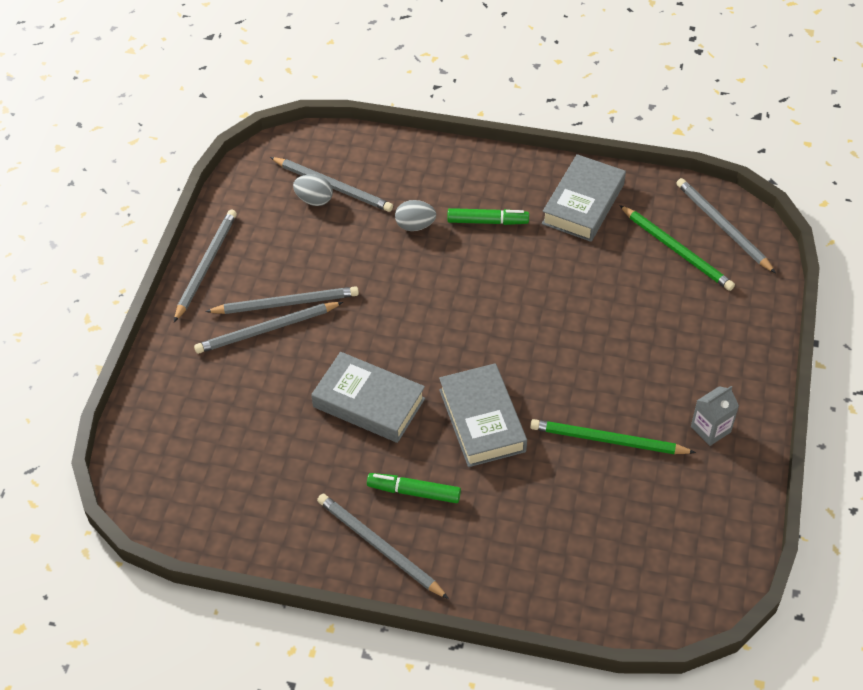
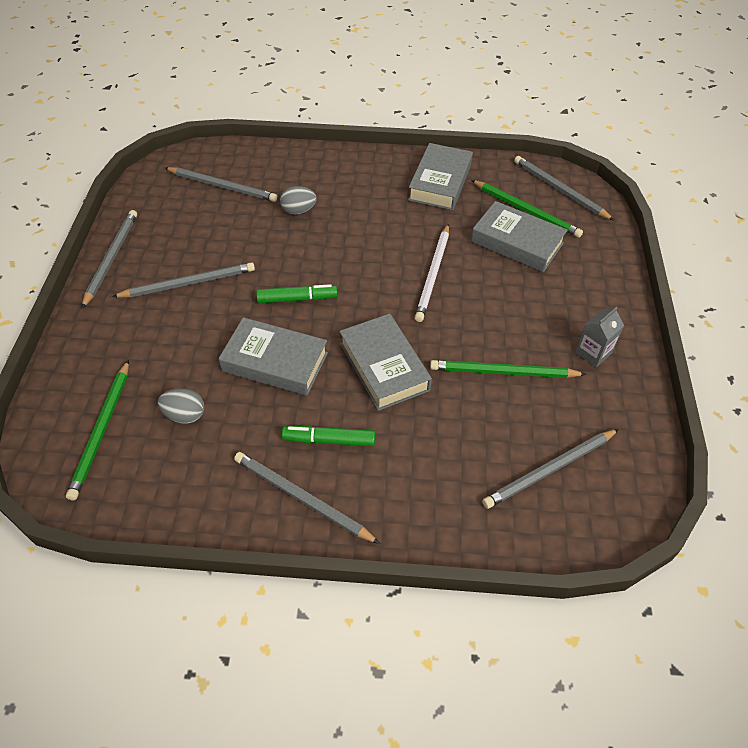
camera: 10 degrees left, 0 degrees up
grey pencil [194,302,343,354] -> grey pencil moved to [482,429,619,509]
grey egg [293,174,333,206] -> grey egg moved to [158,388,204,423]
green marker [447,208,529,225] -> green marker moved to [256,284,337,303]
none -> green pencil [66,360,129,500]
none -> white pencil [415,224,449,322]
none -> grey book [471,201,568,272]

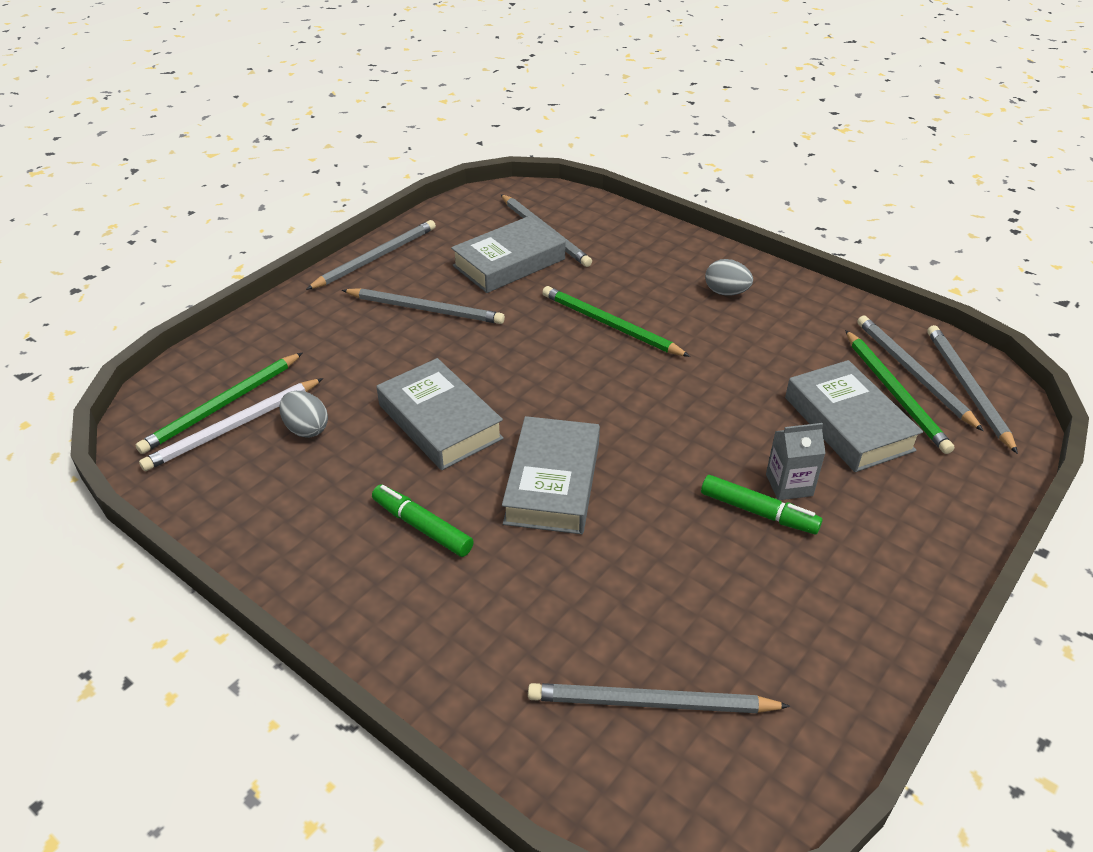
camera: 35 degrees right, 10 degrees down
grey pencil [234,452,380,544] -> grey pencil moved to [857,316,983,431]
green marker [256,284,337,303] -> green marker moved to [701,475,822,534]
grey egg [280,186,317,214] -> grey egg moved to [705,259,753,296]
grey book [408,143,473,210] -> grey book moved to [451,216,565,293]
white pencil [415,224,449,322] -> white pencil moved to [139,378,323,471]
green pencil [430,360,586,378] -> green pencil moved to [542,286,690,357]
grey carton [575,307,624,367] -> grey carton moved to [766,423,826,500]

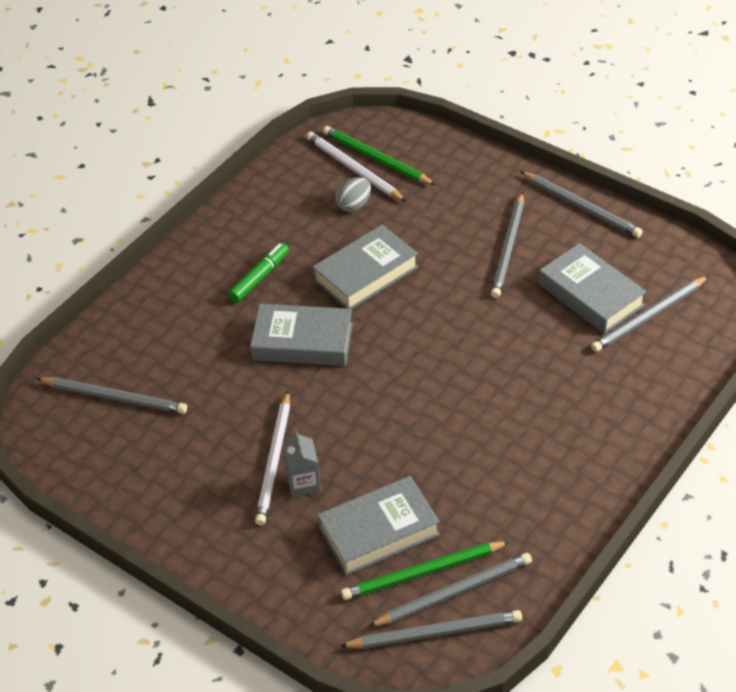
camera: 90 degrees right, 5 degrees up
grey pencil [528,683,790,713] -> grey pencil turned 105 degrees clockwise [36,377,187,414]
green pencil [542,286,690,357] -> none
green marker [701,475,822,534] -> white pencil [255,390,290,526]
grey egg [705,259,753,296] -> none

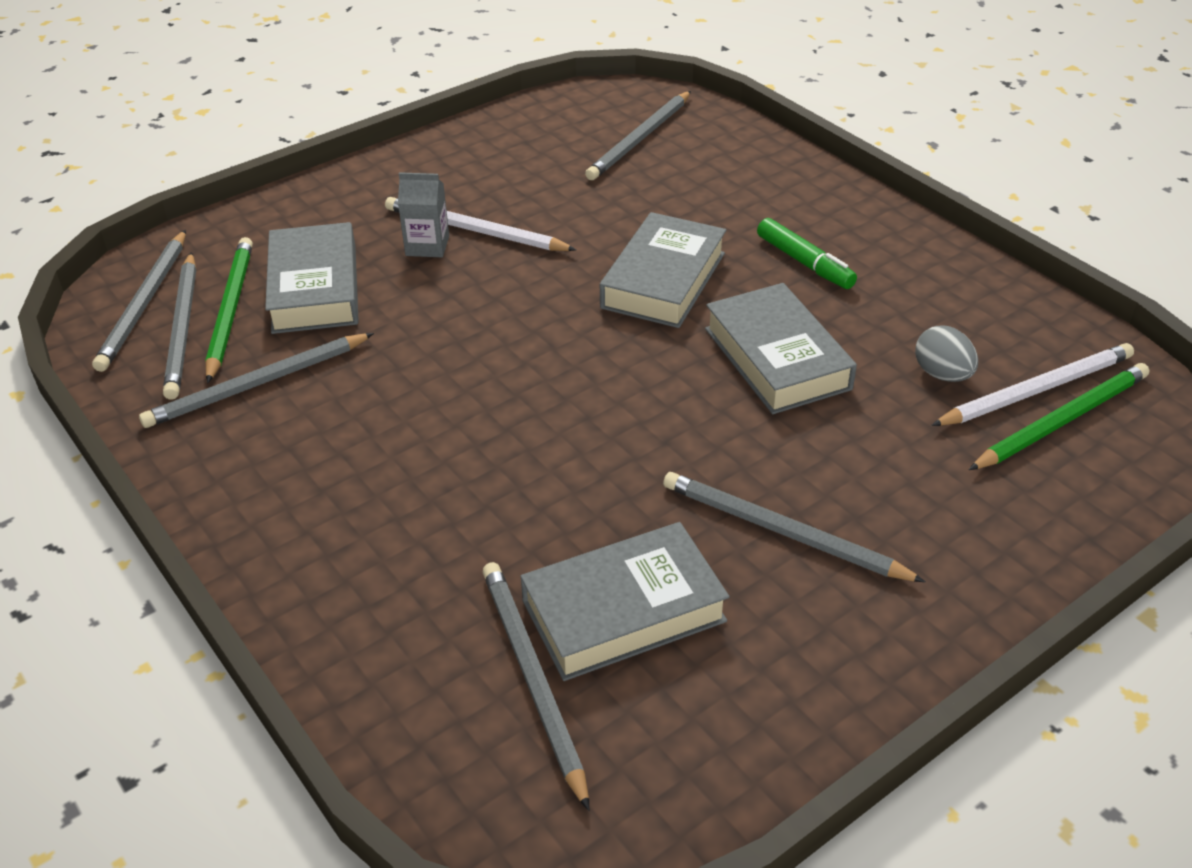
camera: 105 degrees right, 5 degrees down
grey pencil [520,171,643,237] -> grey pencil moved to [139,333,374,428]

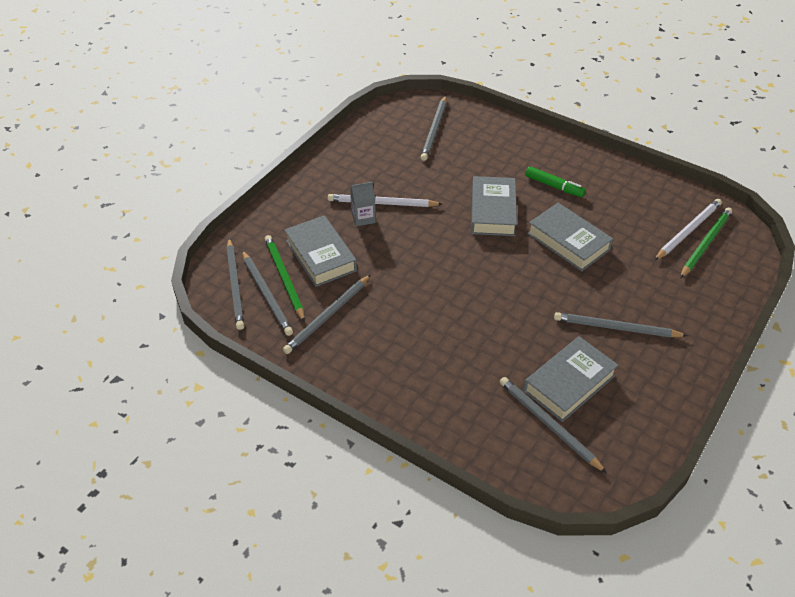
camera: 20 degrees left, 5 degrees up
grey egg [915,325,978,382] -> none

